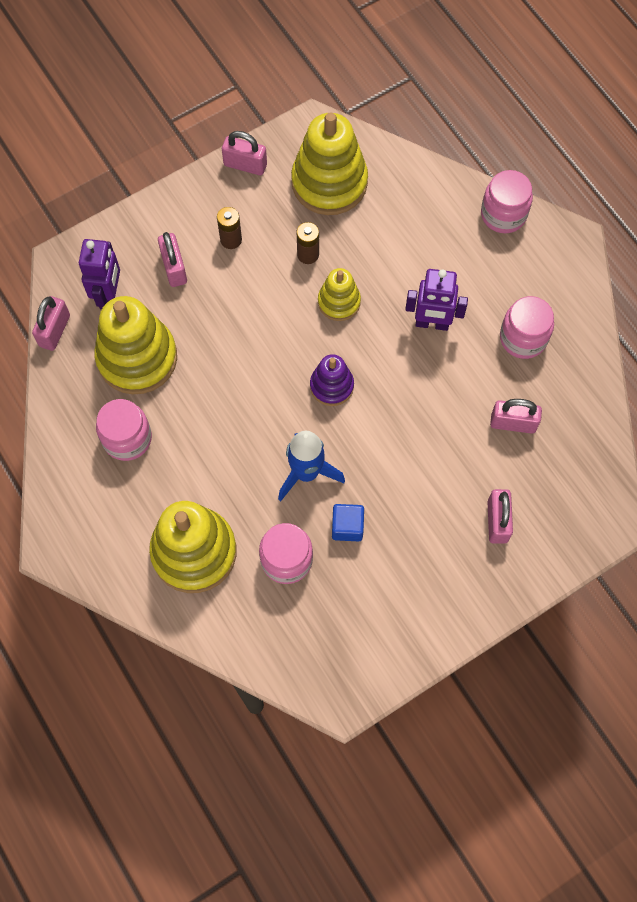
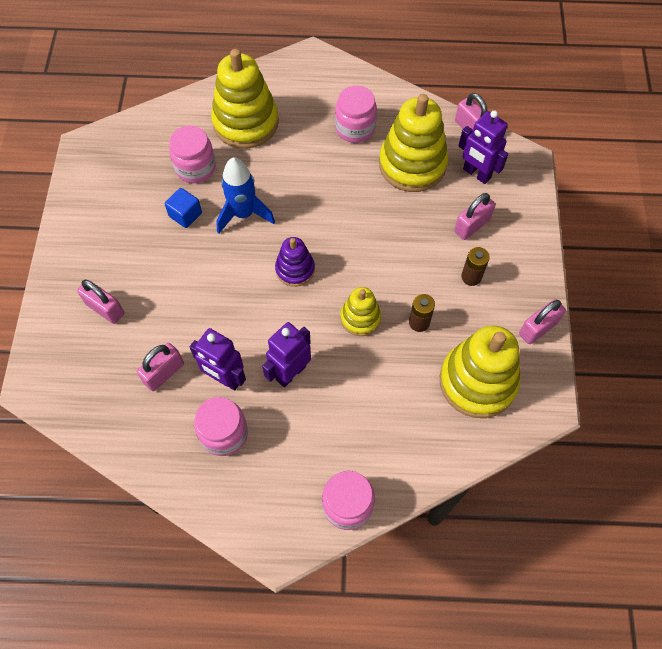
camera: 125 degrees right, 5 degrees down
pink padlock [158,232,187,287] -> pink padlock turned 60 degrees counterclockwise [454,193,495,240]
none -> purple robot [190,328,246,391]

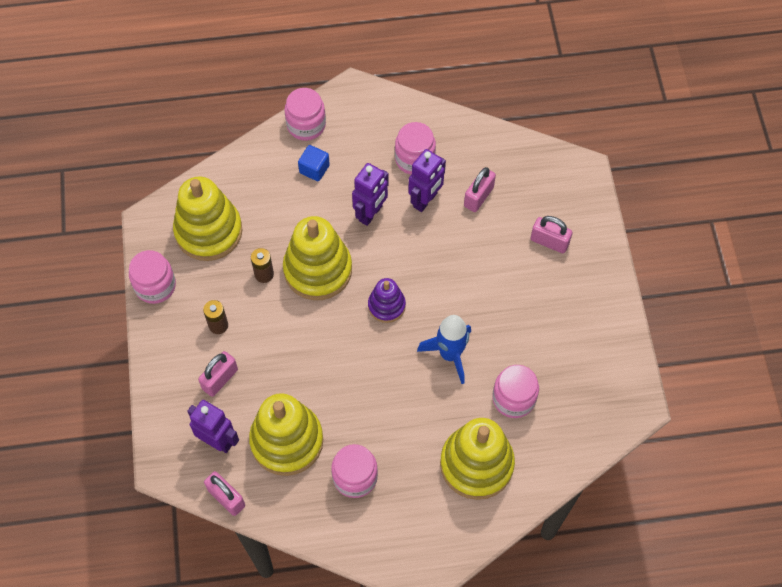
camera: 170 degrees right, 0 degrees up
blue cube [165,188,202,228] -> blue cube moved to [298,145,330,181]
purple robot [190,328,246,391] -> purple robot turned 105 degrees clockwise [408,149,446,212]
yellow stacking toy [340,287,381,336] -> yellow stacking toy [283,216,352,300], size x1.84
pink padlock [519,299,566,344] -> pink jar [129,250,176,304]

